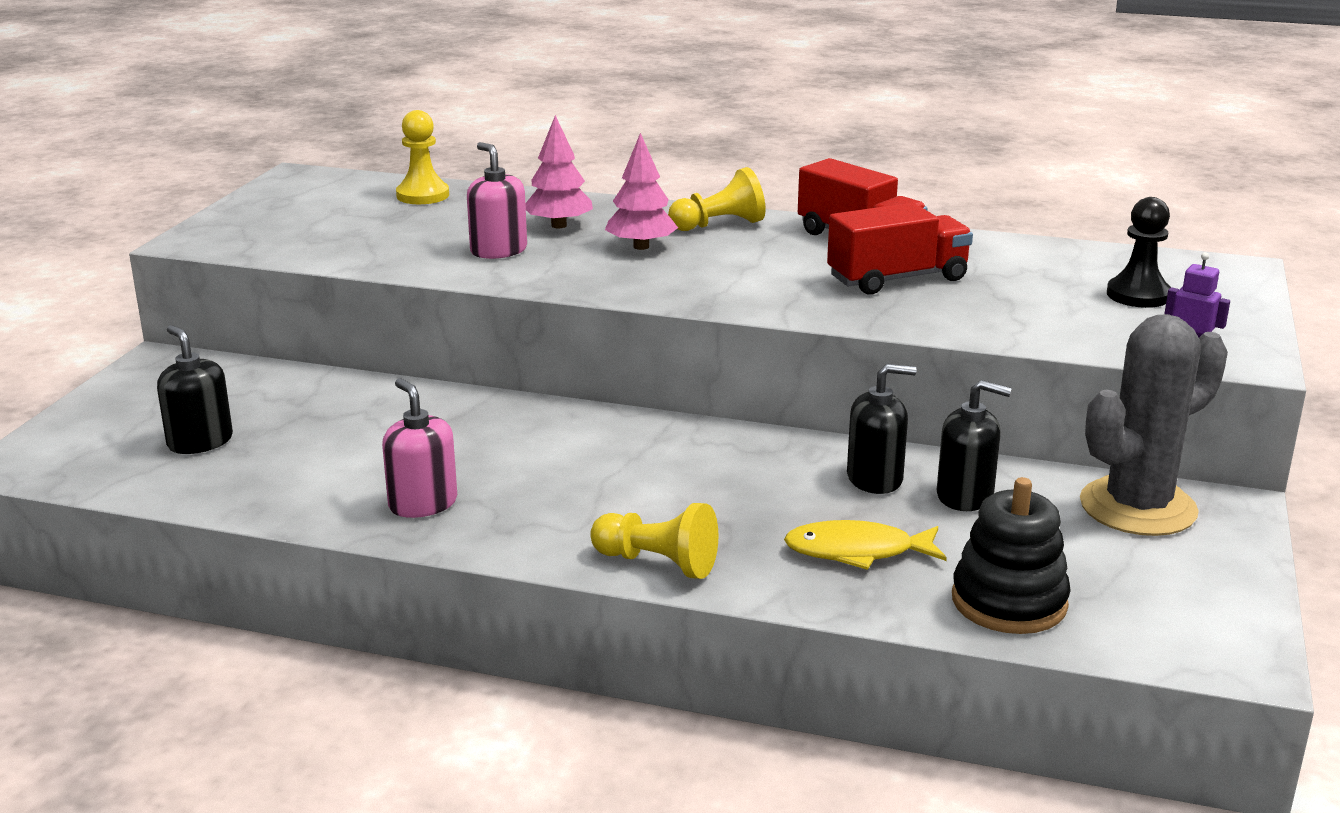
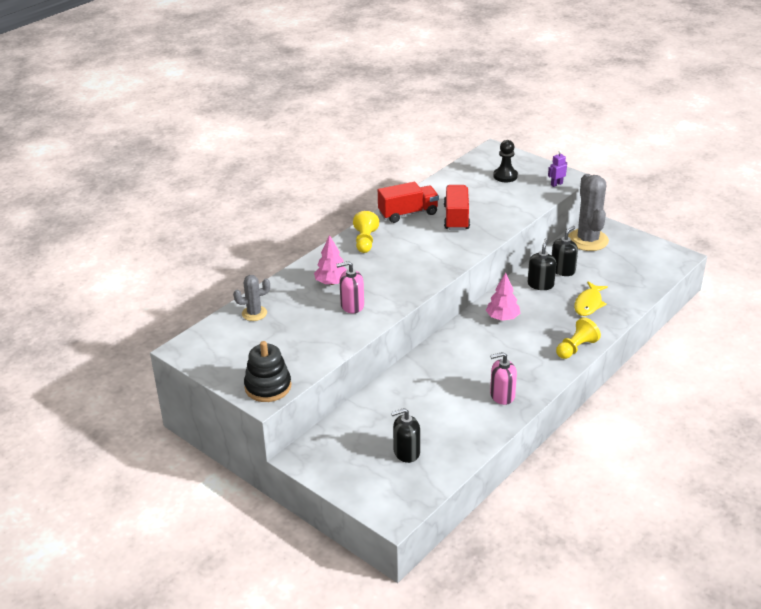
camera: 65 degrees left, 10 degrees up
yellow pawn [396,110,449,204] -> grey cactus [233,275,270,321]
pink tree [605,133,678,250] -> pink tree moved to [486,273,520,321]
black stacking toy [952,477,1071,634] -> black stacking toy moved to [244,341,291,402]

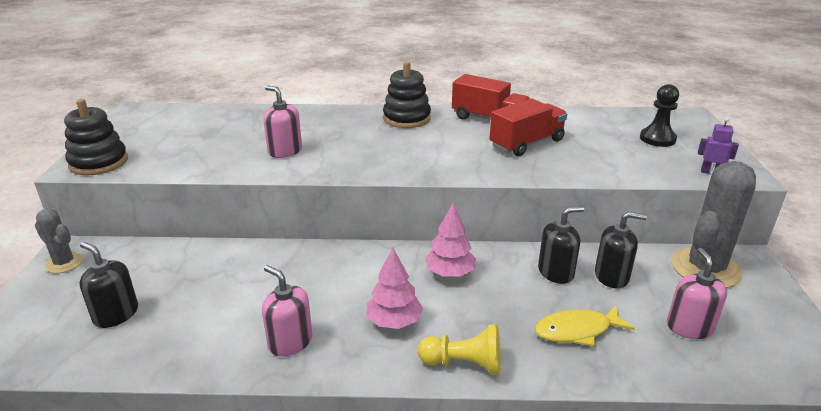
camera: 50 degrees right, 5 degrees down
grey cactus [233,275,270,321] -> grey cactus moved to [35,208,83,273]
pink tree [314,235,347,285] -> pink tree moved to [366,248,423,329]
yellow pawn [353,211,379,253] -> black stacking toy [383,61,431,128]
none -> pink soap dispenser [667,248,727,339]

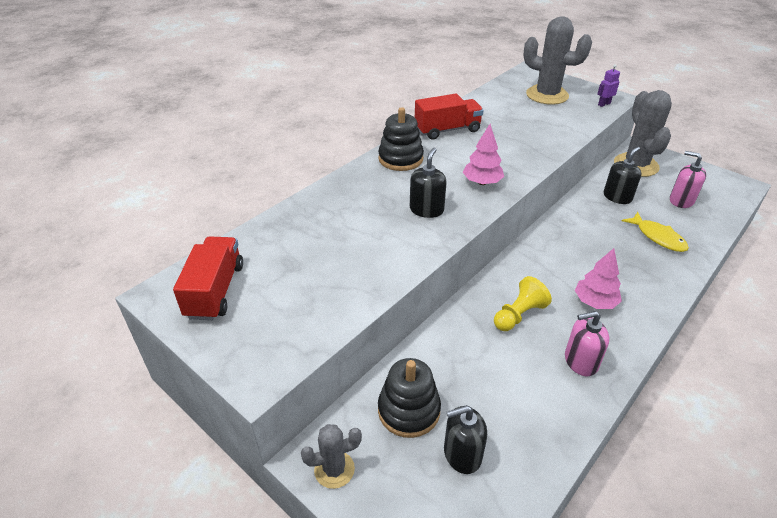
camera: 50 degrees left, 10 degrees up
black stacking toy [64,99,128,176] -> black stacking toy moved to [378,358,441,438]
pink soap dispenser [263,85,302,158] -> none
yellow pawn [418,324,501,375] -> yellow pawn moved to [494,276,552,331]
pink tree [425,204,476,277] -> pink tree moved to [463,124,504,185]
red truck [489,99,567,156] -> red truck moved to [173,236,243,320]
yellow fish [535,305,635,346] -> yellow fish turned 60 degrees counterclockwise [622,212,689,252]
black soap dispenser [538,206,584,284] -> black soap dispenser moved to [410,148,447,218]
black pawn [640,84,679,147] -> grey cactus [523,16,592,105]

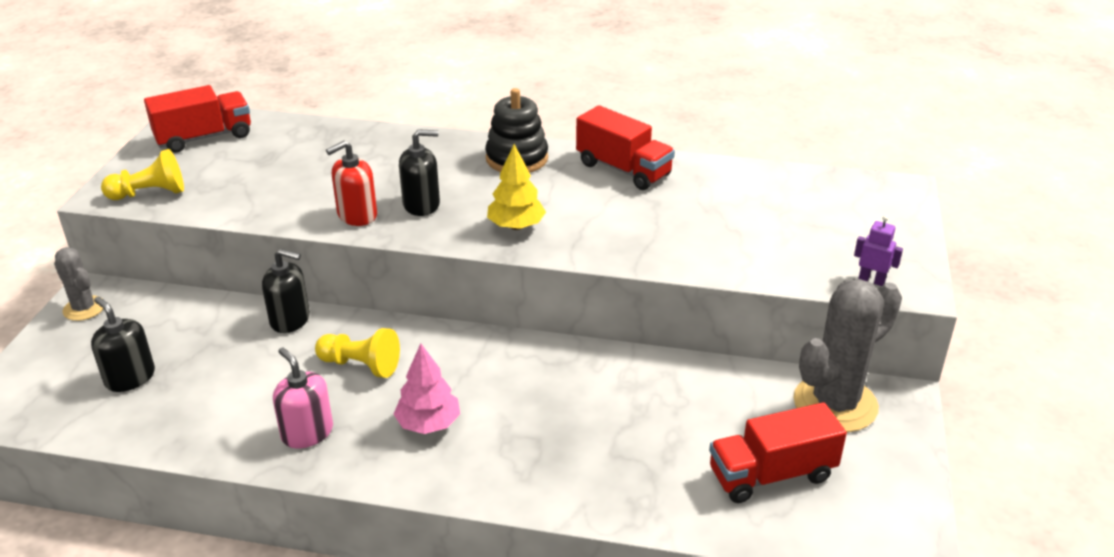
camera: 60 degrees right, 5 degrees down
black stacking toy [378,358,441,438] -> none
pink tree [463,124,504,185] -> yellow tree [487,144,546,230]
grey cactus [523,16,592,105] -> none
black soap dispenser [604,147,641,204] -> black soap dispenser moved to [262,249,310,333]
yellow fish [622,212,689,252] -> none
pink soap dispenser [670,151,706,208] -> red truck [709,402,847,503]
none -> yellow pawn [101,149,184,200]
none -> red soap dispenser [326,141,377,226]

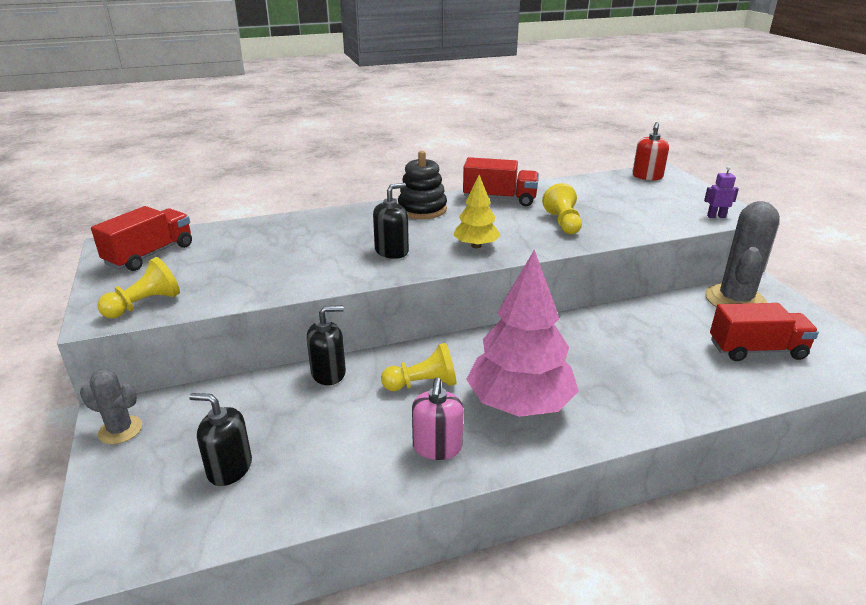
camera: 30 degrees left, 5 degrees down
pink soap dispenser [273,347,333,448] -> pink soap dispenser turned 105 degrees counterclockwise [412,377,463,460]
red soap dispenser [326,141,377,226] -> red soap dispenser moved to [632,122,669,180]
pink tree [394,343,460,434] -> pink tree [466,250,579,417], size x1.91
red truck [709,402,847,503] -> red truck turned 135 degrees counterclockwise [710,303,819,361]
none -> yellow pawn [542,183,582,234]

